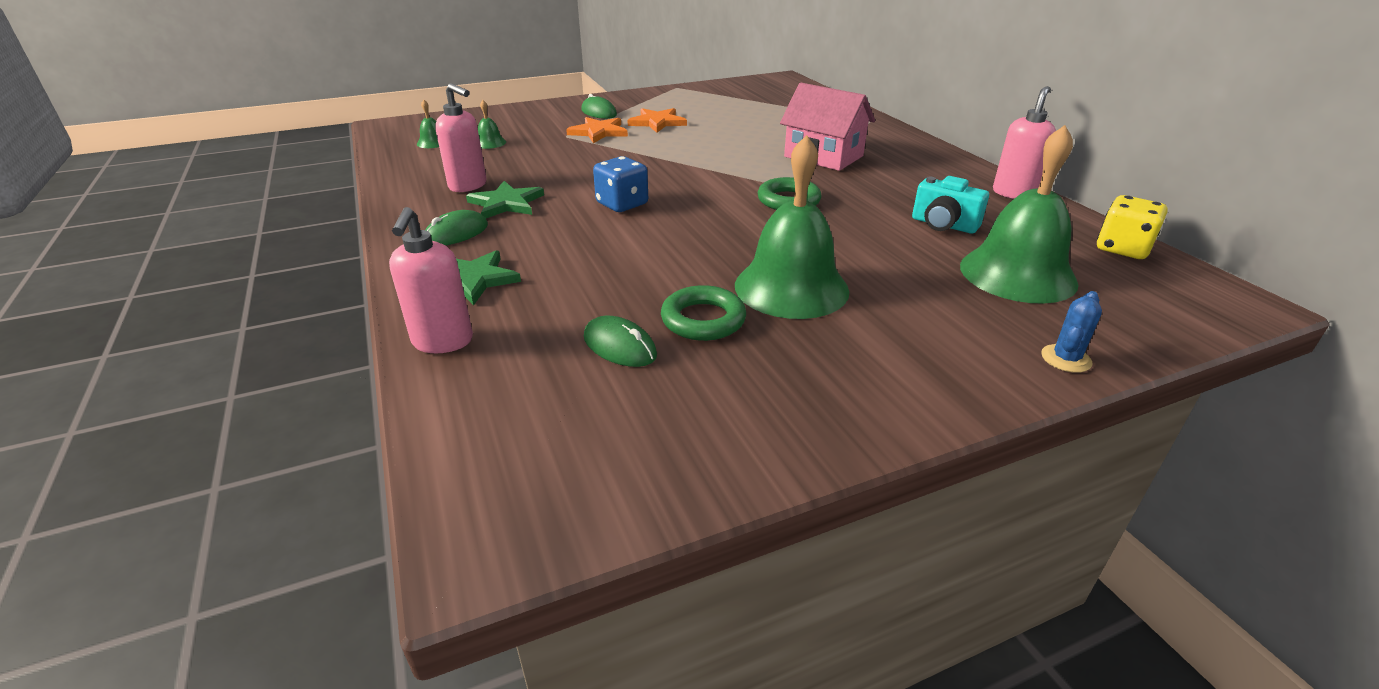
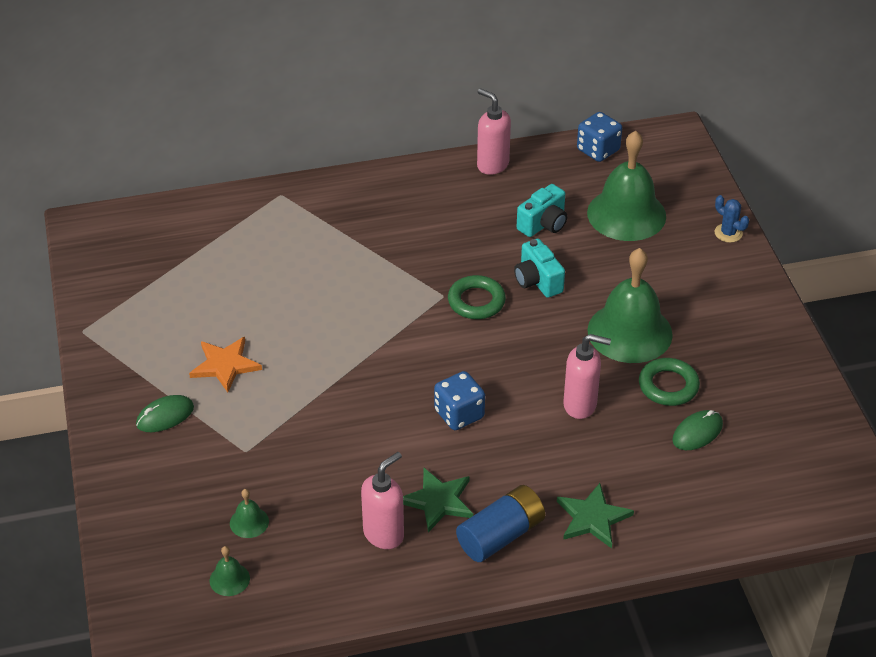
camera: 80 degrees left, 10 degrees up
pink soap dispenser [389,207,473,353] -> pink soap dispenser moved to [563,334,611,419]
green mouse [425,210,488,246] -> blue battery [456,485,545,562]
orange star [566,117,628,143] -> none
pink house [780,83,875,171] -> none
yellow dice [1097,195,1168,259] -> blue dice [577,112,622,162]
none -> turquoise camera [514,239,565,298]

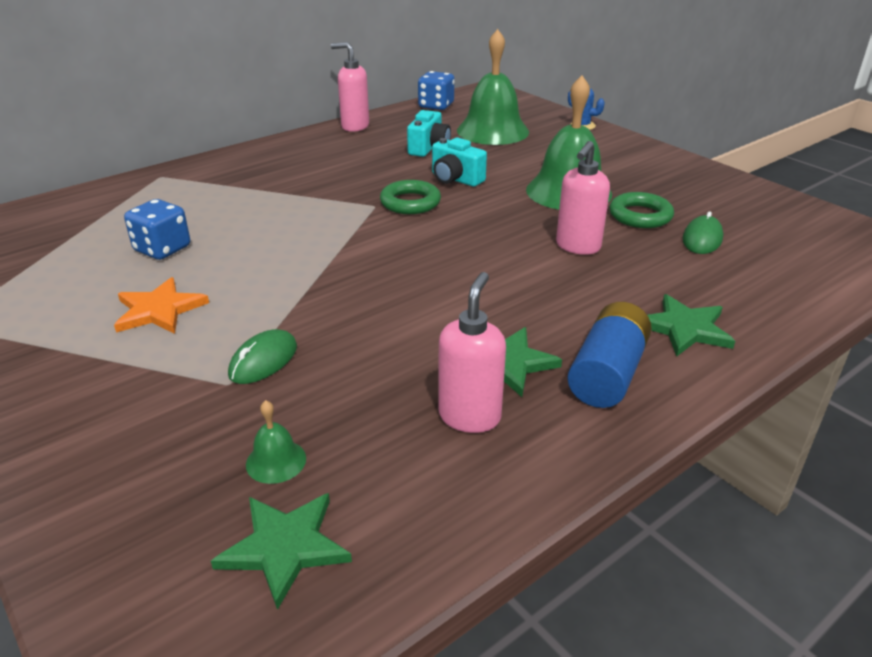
camera: 25 degrees left, 10 degrees down
green mouse [136,395,194,432] -> green mouse moved to [228,329,297,384]
green bell [210,546,250,596] -> green star [211,493,352,610]
blue dice [434,371,485,430] -> blue dice moved to [124,199,190,260]
pink soap dispenser [563,334,611,419] -> pink soap dispenser turned 135 degrees clockwise [556,141,610,255]

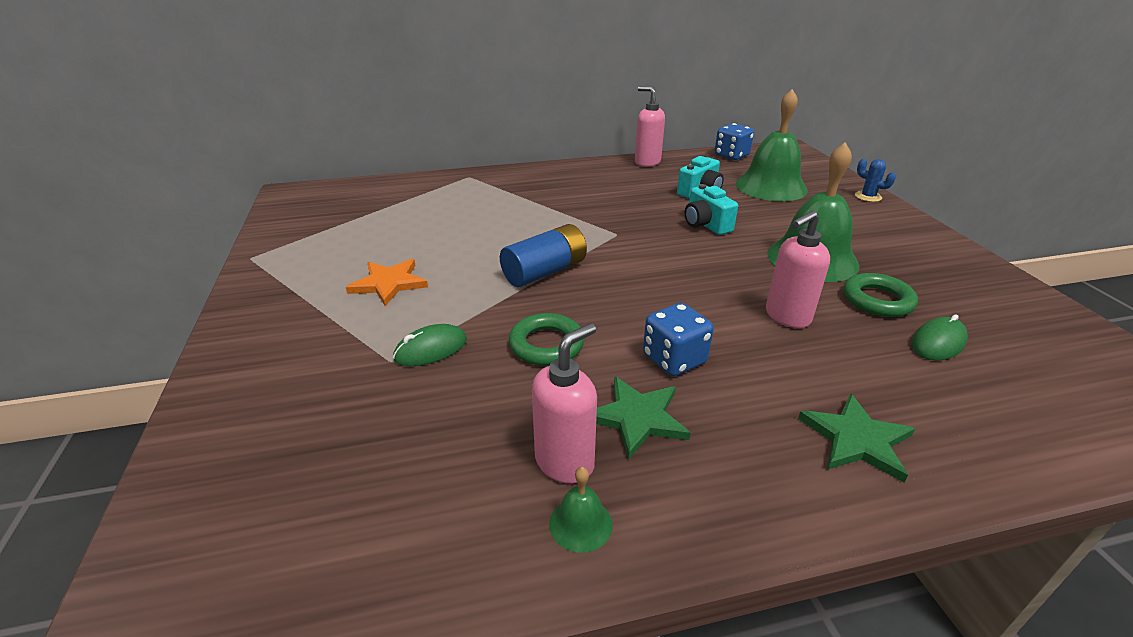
camera: 25 degrees right, 0 degrees up
blue dice [124,199,190,260] -> blue dice moved to [643,303,714,376]
green star [211,493,352,610] -> none
green bell [246,400,306,484] -> green bell moved to [549,467,613,553]
green ring [380,180,441,214] -> green ring moved to [509,313,584,366]
blue battery [568,302,652,408] -> blue battery moved to [500,224,587,287]

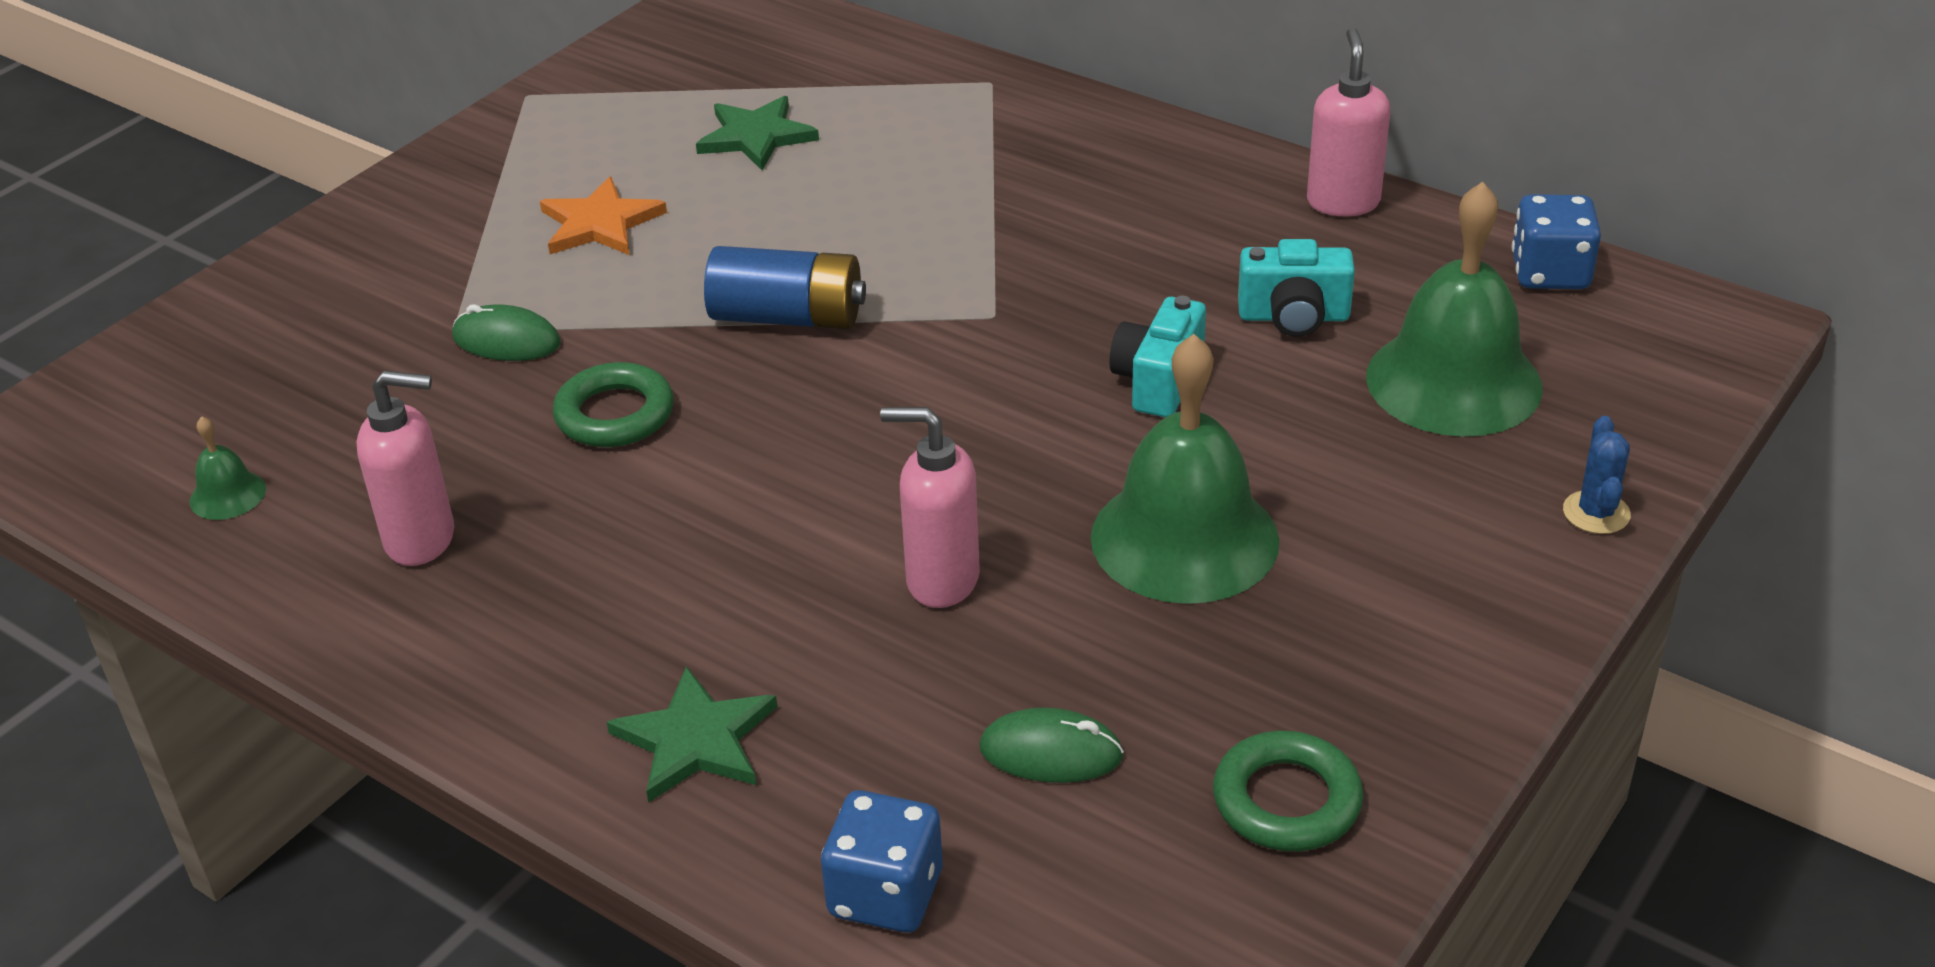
camera: 50 degrees right, 5 degrees up
green bell [549,467,613,553] -> green bell moved to [190,416,266,520]
green star [596,377,690,459] -> green star moved to [696,96,819,170]
blue dice [643,303,714,376] -> blue dice moved to [821,790,943,933]
green ring [843,273,918,317] -> green ring moved to [1213,731,1364,851]

